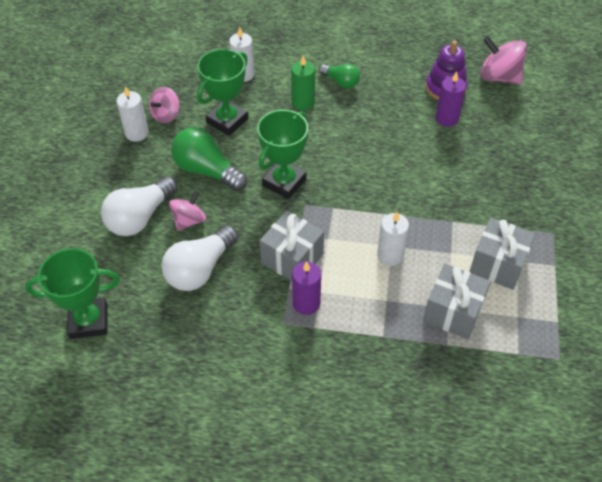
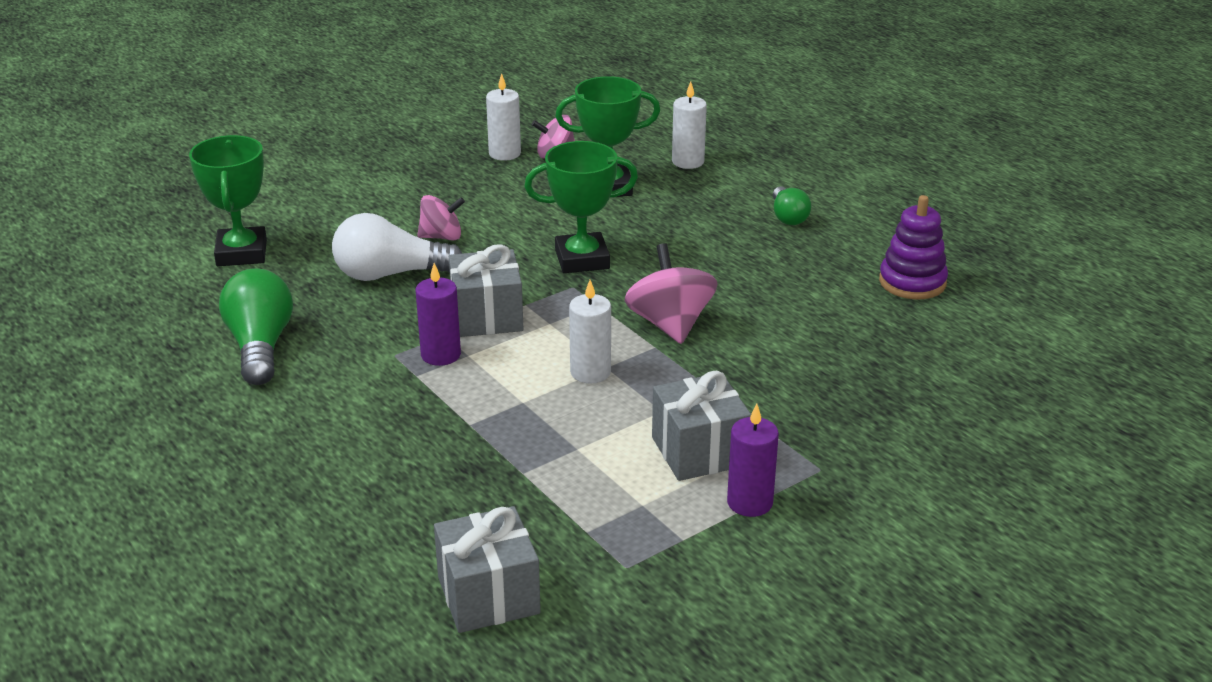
camera: 45 degrees right, 20 degrees down
green trophy [25,248,120,339] -> green trophy turned 45 degrees clockwise [189,135,267,266]
white light bulb [101,176,178,236] -> none
green light bulb [171,127,247,191] -> green light bulb moved to [219,268,293,385]
green candle [291,56,315,110] -> none
grey gift [423,264,491,339] -> grey gift moved to [434,506,541,633]
purple candle [436,71,466,127] -> purple candle moved to [727,404,779,517]
pink spinning top [480,36,527,84] -> pink spinning top moved to [624,243,718,344]

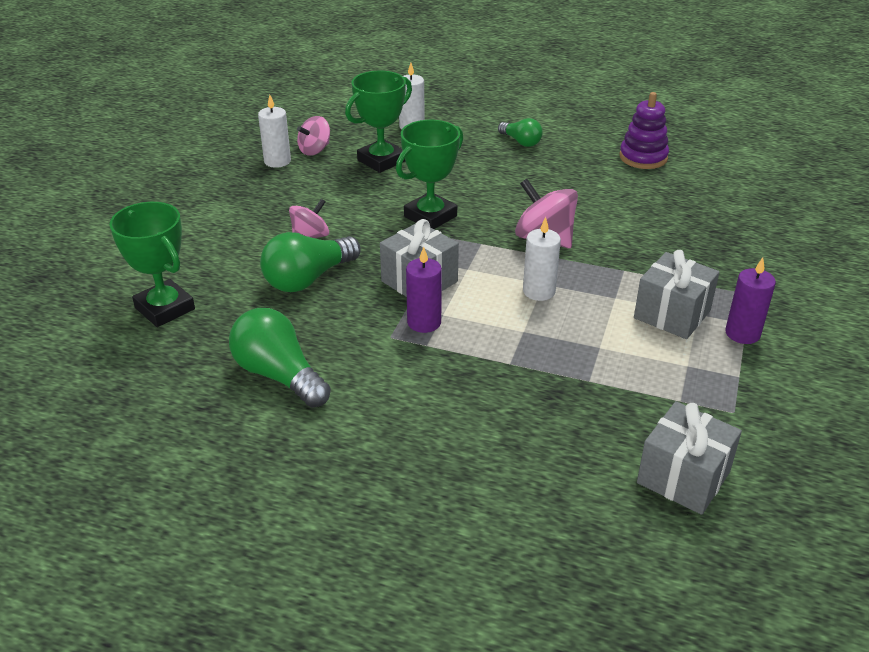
camera: 35 degrees left, 5 degrees up
white light bulb [332,213,462,281] -> green light bulb [260,232,360,292]

